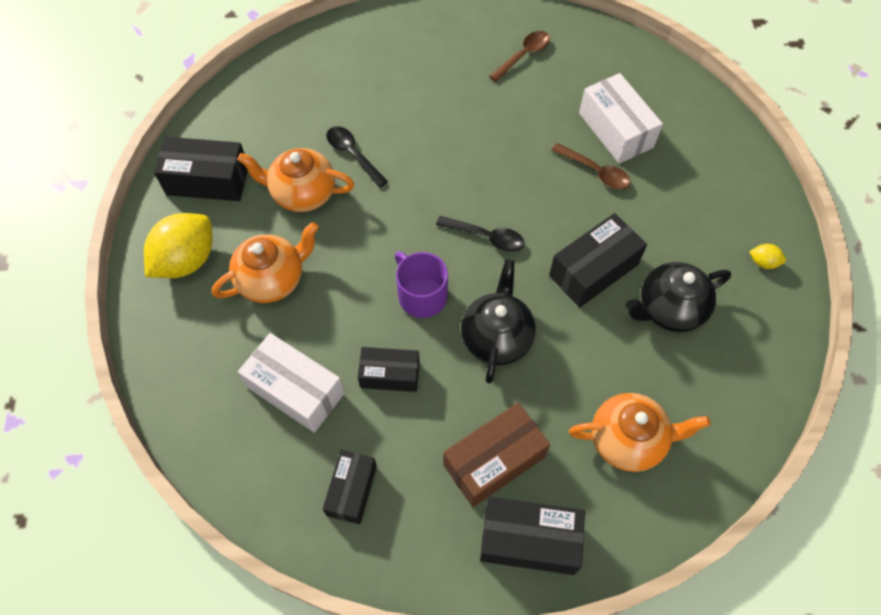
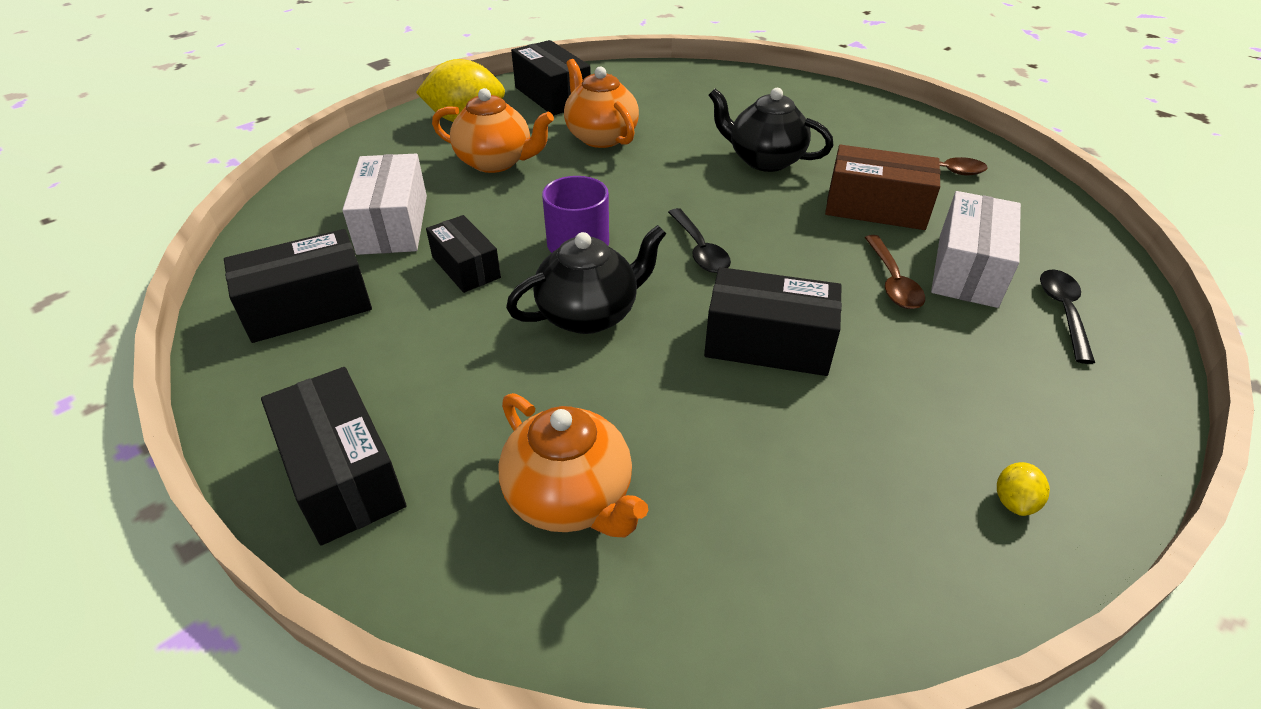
camera: 50 degrees right, 20 degrees down
black box [322,450,377,524] -> black box [224,229,372,343], size x1.50
black spoon [327,126,388,187] -> black spoon moved to [1040,270,1095,364]
brown box [443,403,550,507] -> brown box moved to [825,145,941,230]
black teapot [626,262,731,332] -> black teapot moved to [709,88,833,172]
yellow lemon [749,244,786,269] -> yellow lemon turned 45 degrees clockwise [997,462,1050,516]

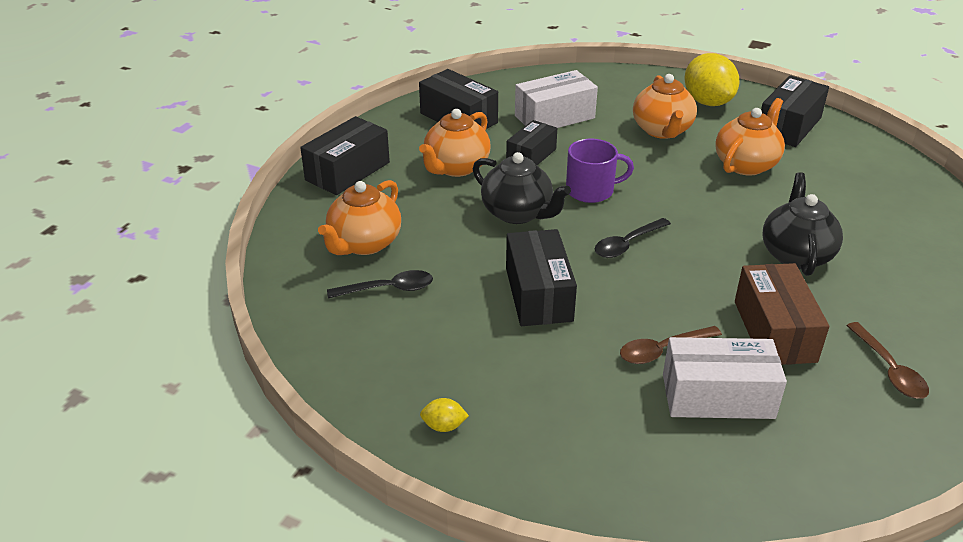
camera: 70 degrees right, 5 degrees down
black spoon [1040,270,1095,364] -> black spoon moved to [327,270,433,299]
none -> orange teapot [419,109,490,177]

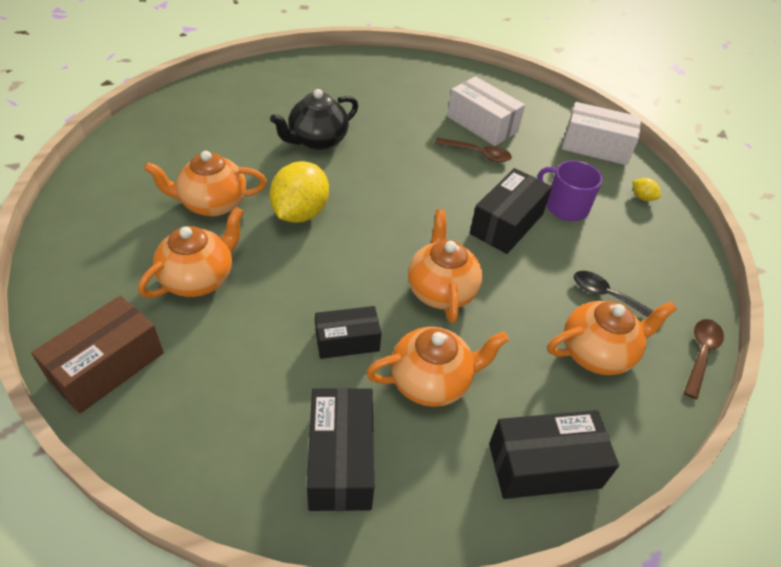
camera: 140 degrees left, 10 degrees up
black teapot [473,152,571,224] -> orange teapot [408,209,483,323]
white box [515,70,598,128] -> white box moved to [562,102,641,165]
purple mug [566,139,634,203] -> purple mug moved to [538,160,602,221]
black spoon [595,218,671,258] -> none
yellow lemon [684,53,740,106] -> yellow lemon moved to [269,161,329,223]
brown box [735,263,830,365] -> brown box moved to [31,296,164,413]
black box [761,75,829,147] -> none
brown spoon [846,322,929,399] -> brown spoon moved to [684,319,724,399]

